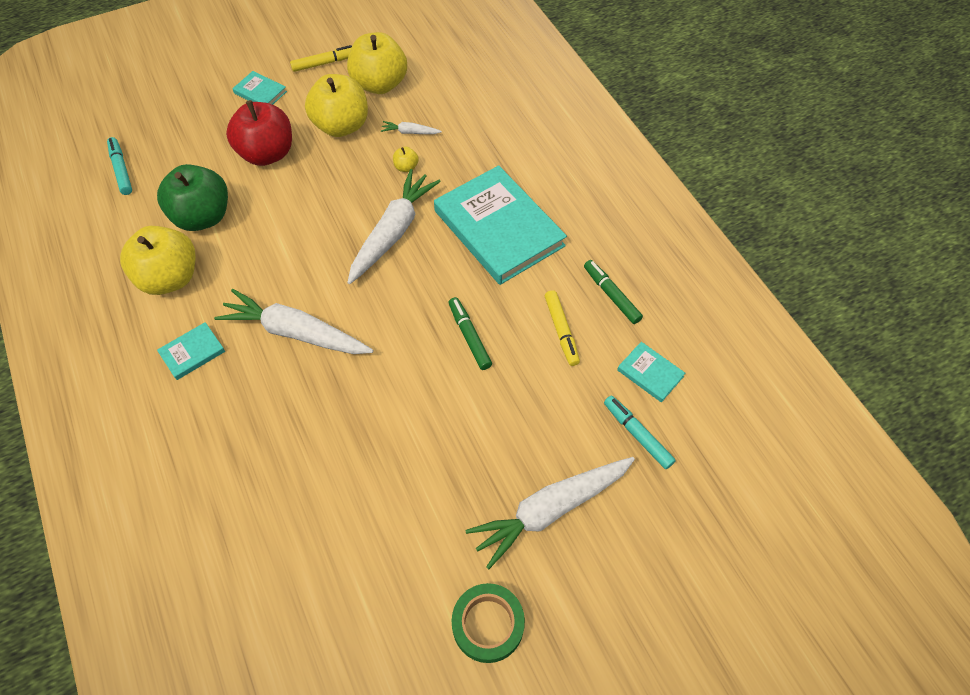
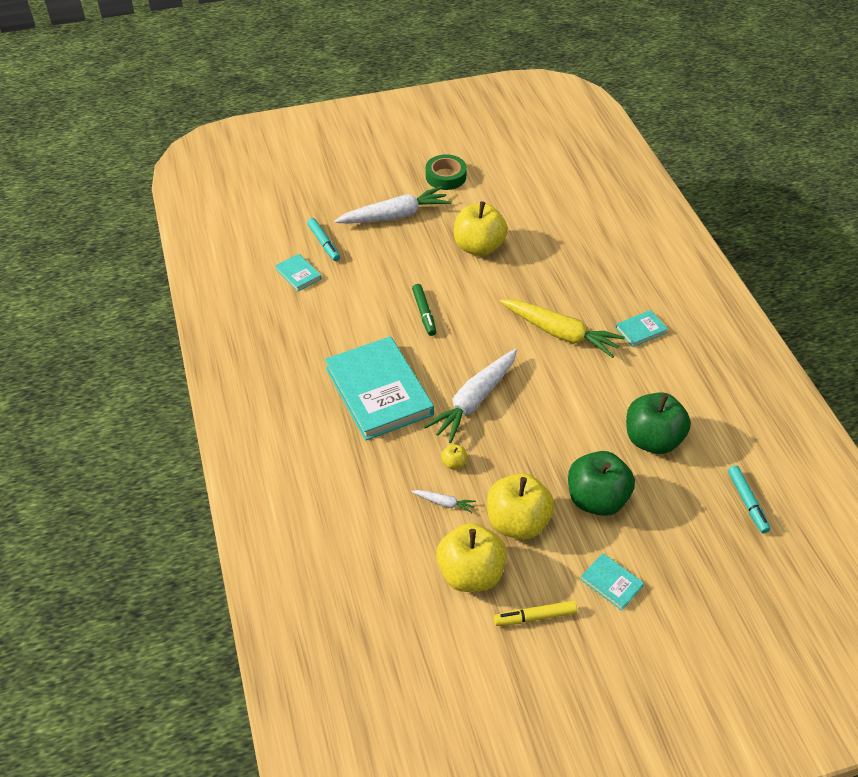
camera: 170 degrees left, 10 degrees down
yellow apple [120,226,196,295] -> yellow apple moved to [454,201,508,256]
white carrot [214,289,373,354] -> yellow carrot [500,299,625,358]
red apple [226,100,292,166] -> green apple [568,451,635,516]
yellow marker [545,290,580,366] -> none
green marker [584,260,643,324] -> none

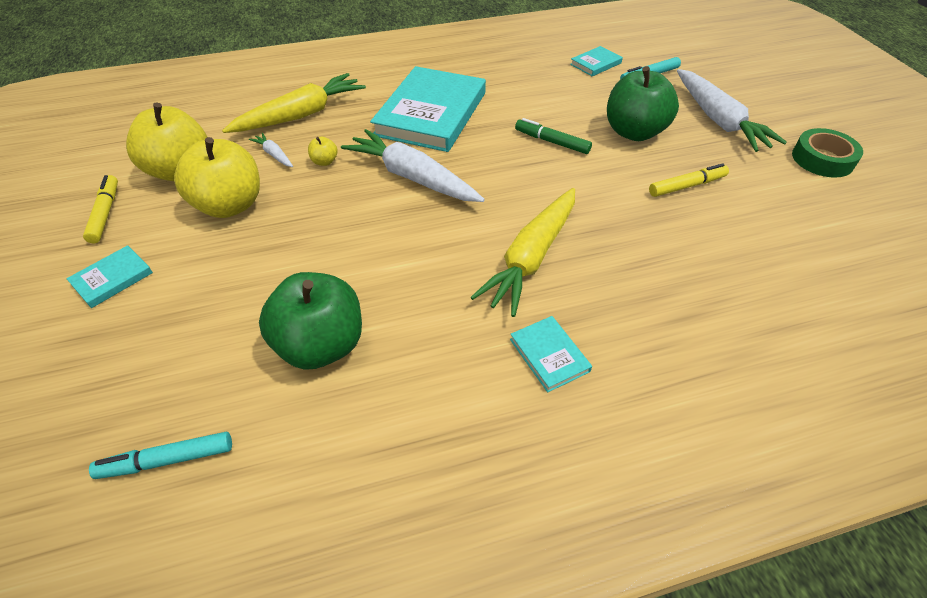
camera: 90 degrees right, 0 degrees up
turquoise book [325,336,434,441] -> turquoise book turned 45 degrees counterclockwise [370,66,486,152]
white carrot [411,490,476,513] -> white carrot turned 120 degrees clockwise [249,133,293,167]
green marker [412,284,437,336] -> green marker turned 45 degrees clockwise [515,118,592,154]
yellow apple [454,201,508,256] -> yellow marker [649,163,729,197]
green apple [568,451,635,516] -> green apple moved to [607,66,679,141]
none -> yellow carrot [222,73,366,133]

